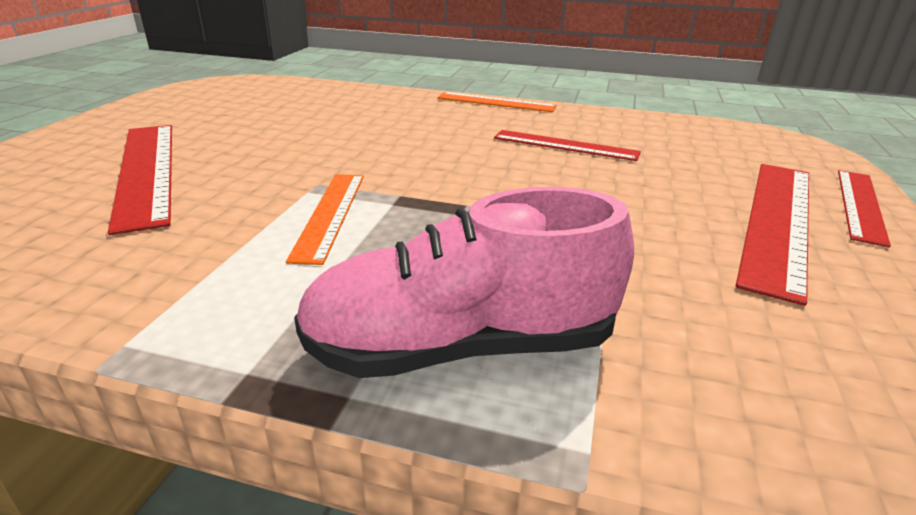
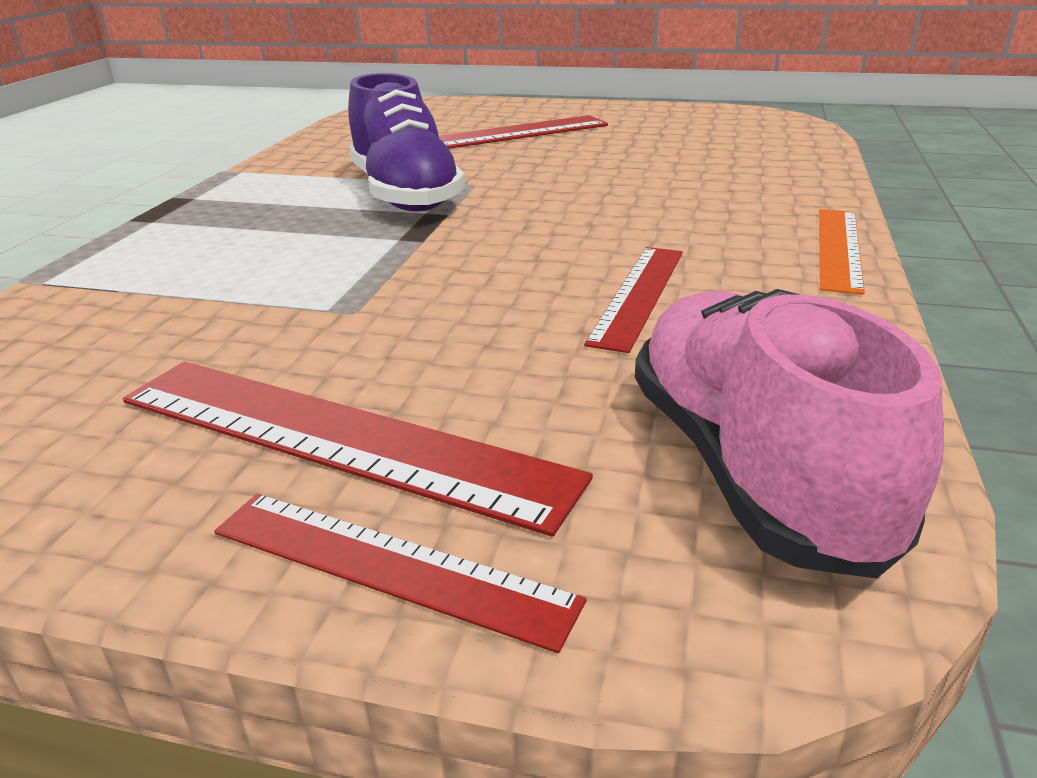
camera: 90 degrees right, 0 degrees up
orange ruler [286,174,364,265] -> purple shoe [348,73,465,212]
pink shoe [294,187,634,378] -> pink shoe moved to [635,289,944,579]

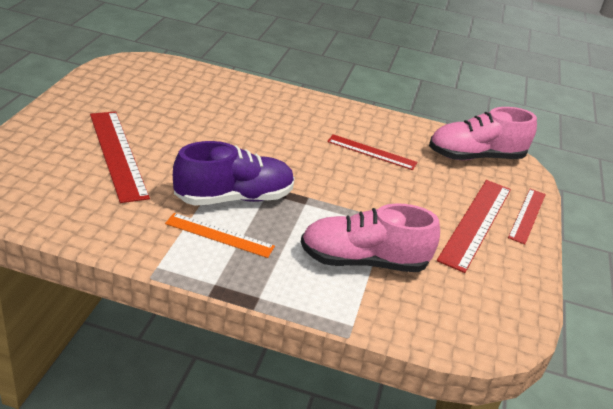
camera: 95 degrees left, 5 degrees up
orange ruler [819,209,865,295] -> orange ruler moved to [165,213,275,258]
none -> pink shoe [301,203,440,272]

